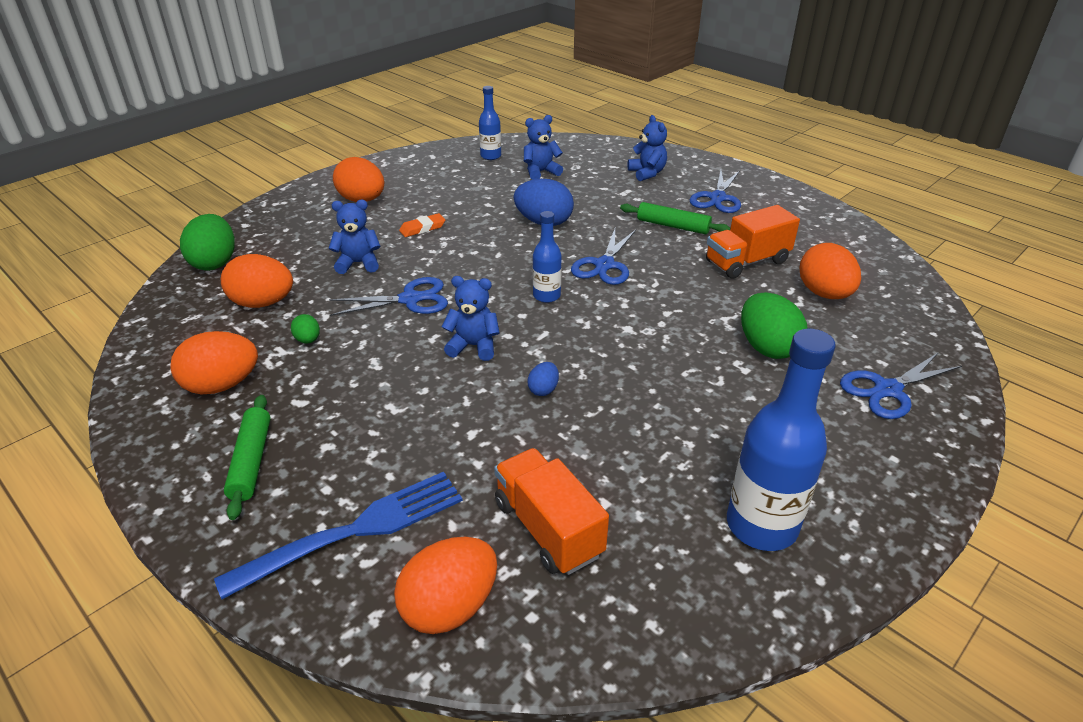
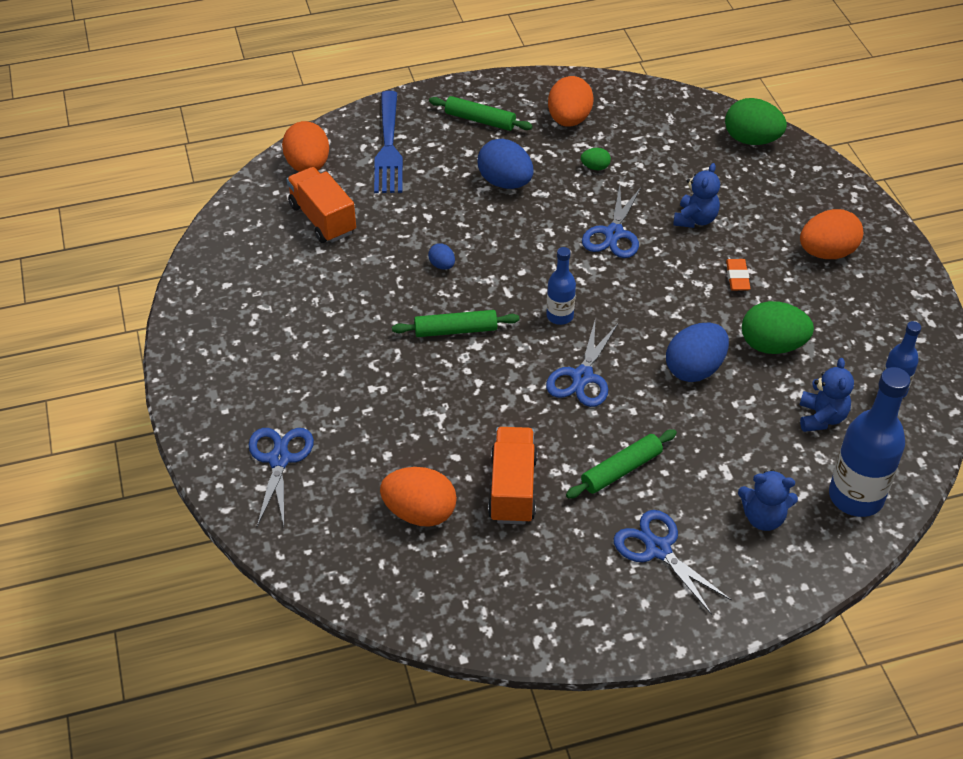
camera: 120 degrees right, 10 degrees up
orange egg [221,254,293,308] -> none
blue teddy bear [442,276,500,361] -> none
orange truck [494,448,609,575] -> orange truck turned 120 degrees counterclockwise [287,167,356,243]
blue scissors [571,229,636,285] -> blue scissors turned 120 degrees counterclockwise [546,321,618,407]
blue bottle [727,328,836,551] -> blue bottle moved to [829,367,911,517]
green egg [741,292,807,359] -> green egg moved to [742,301,814,354]
none -> green rolling pin [392,310,519,337]
none -> blue egg [478,139,534,189]

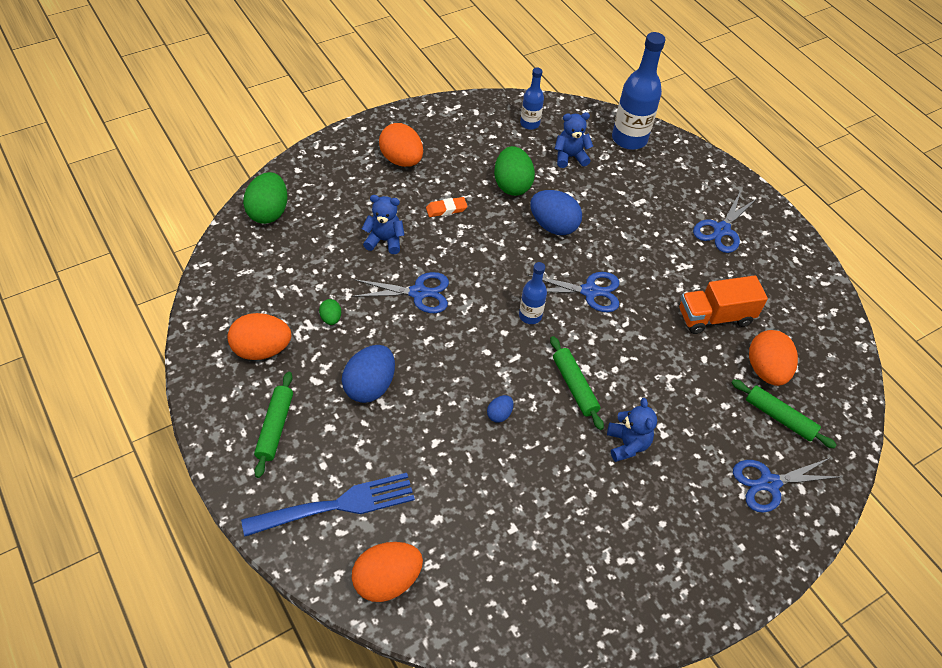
camera: 110 degrees left, 5 degrees up
orange truck [287,167,356,243] -> none
green rolling pin [566,429,677,499] -> green rolling pin moved to [731,379,837,448]
blue teddy bear [738,470,798,531] -> blue teddy bear moved to [607,398,657,462]

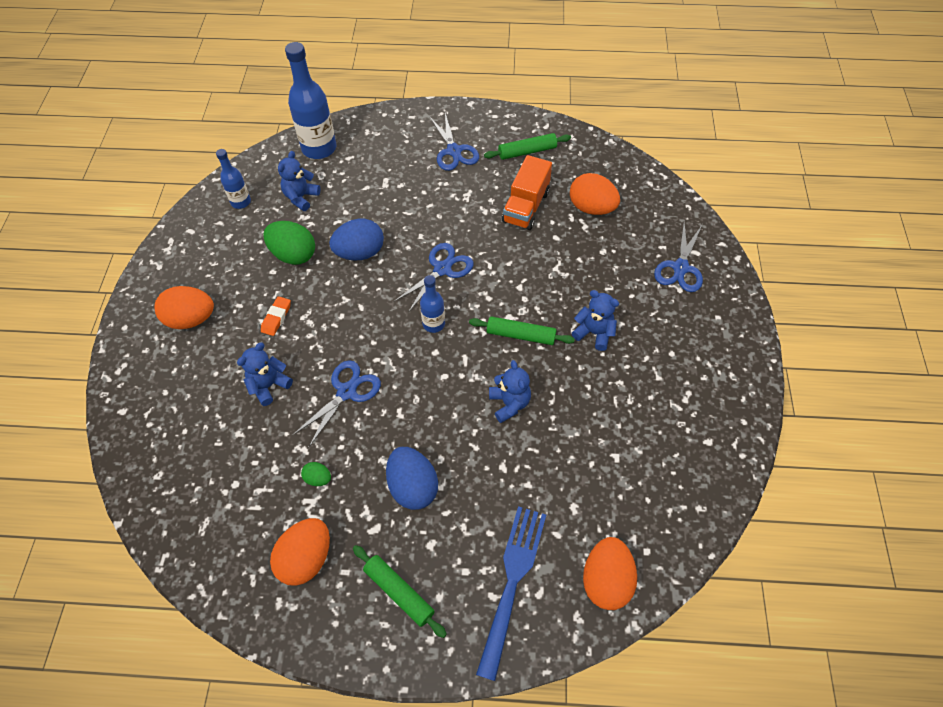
camera: 50 degrees left, 5 degrees up
green egg [243,172,288,224] -> none
blue egg [487,395,514,423] -> blue teddy bear [489,360,531,423]
green rolling pin [731,379,837,448] -> green rolling pin moved to [484,133,571,160]

